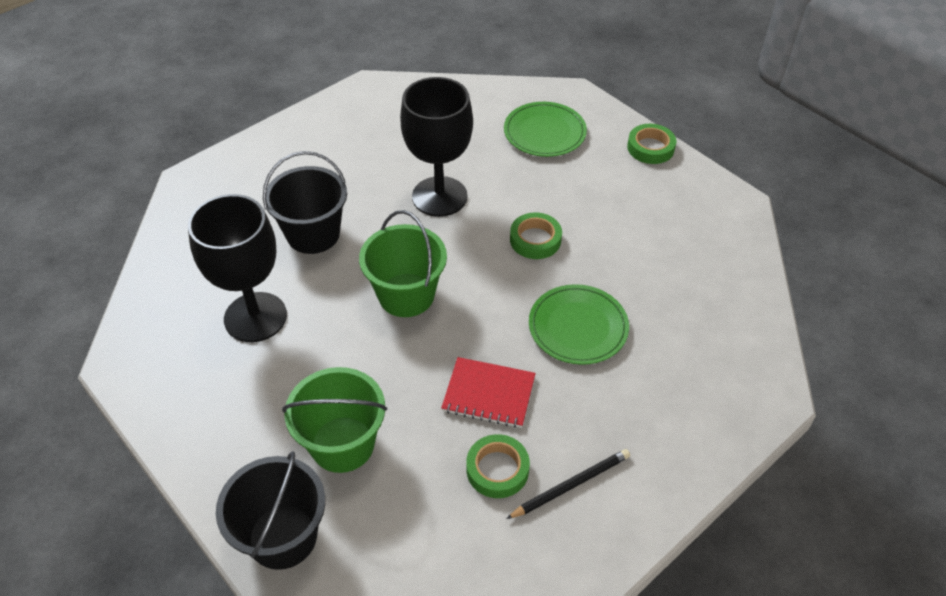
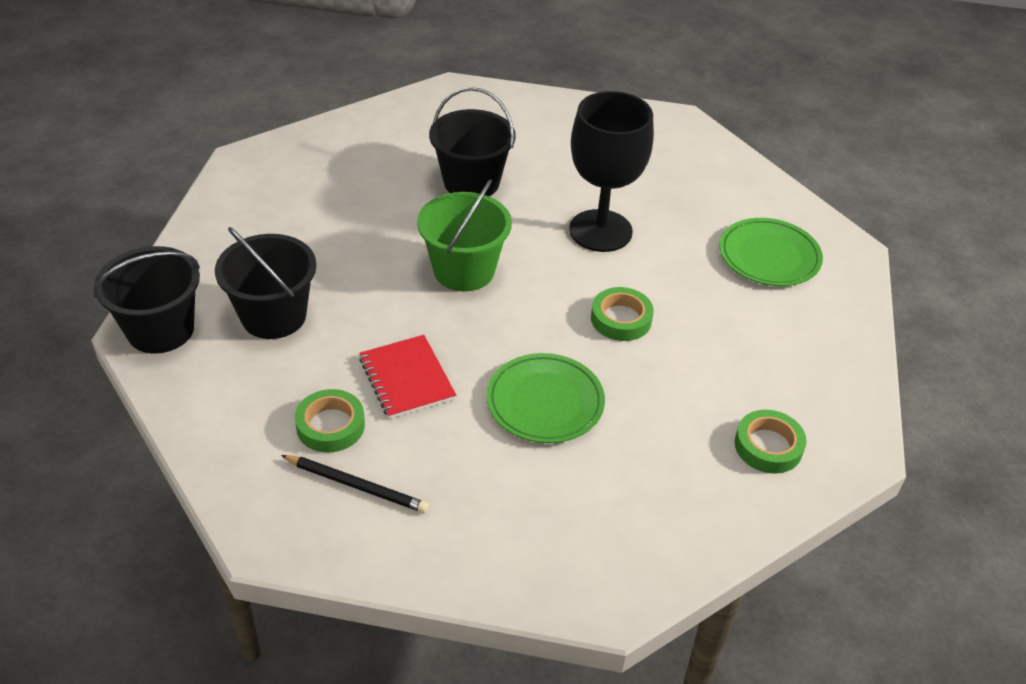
camera: 50 degrees right, 5 degrees down
black goblet [188,194,287,342] -> none
green bucket [282,367,387,473] -> black bucket [215,227,316,339]
green tape [627,124,676,164] -> green tape moved to [735,410,806,474]

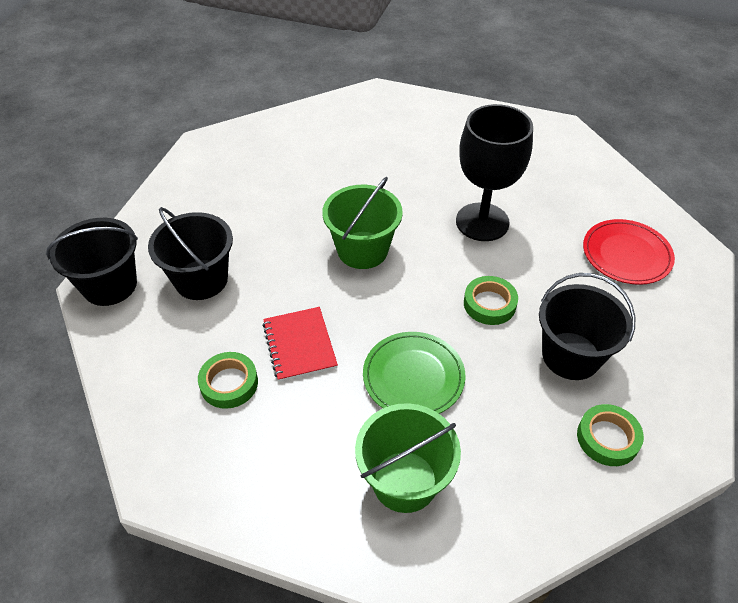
camera: 10 degrees right, 5 degrees up
black pencil [281,455,429,513] -> none
black bucket [429,87,516,196] -> black bucket moved to [539,273,636,380]
green plate [719,218,823,286] -> red plate [583,219,675,285]
none -> green bucket [355,403,461,513]

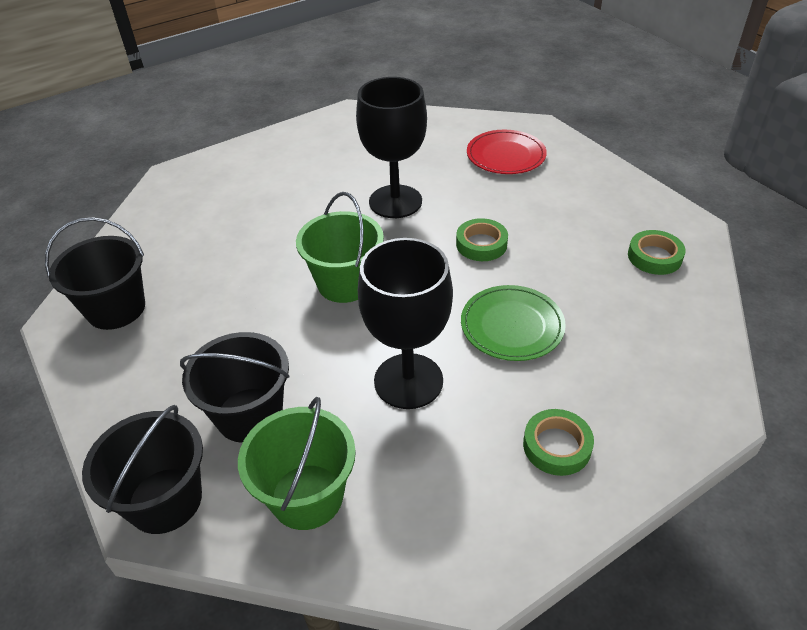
camera: 50 degrees left, 5 degrees down
green tape [198,352,258,409] -> green tape moved to [523,409,594,476]
red notebook [263,307,338,382] -> black goblet [358,238,453,409]
green bucket [355,403,461,513] -> green bucket moved to [238,397,356,530]
black bucket [539,273,636,380] -> black bucket moved to [45,217,145,330]

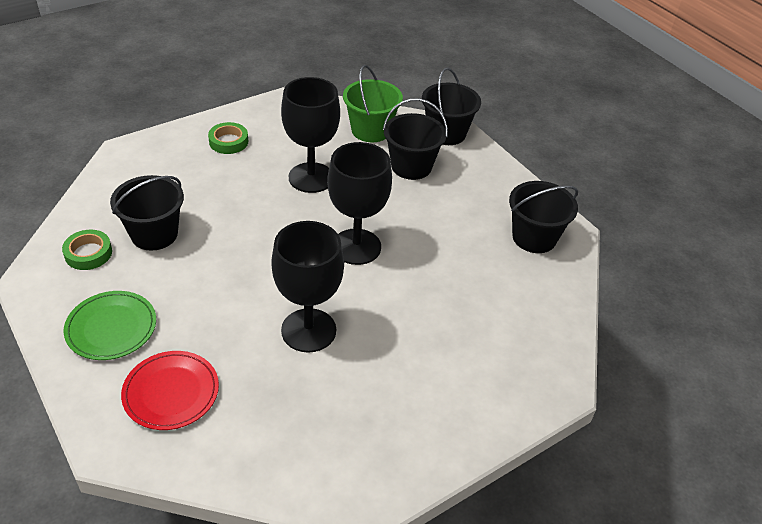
camera: 175 degrees right, 0 degrees up
green bucket [296,192,384,303] -> black goblet [327,142,392,265]
green tape [456,218,508,261] -> none
green plate [461,285,566,361] -> green plate moved to [63,291,156,360]
none -> black bucket [110,175,184,251]

